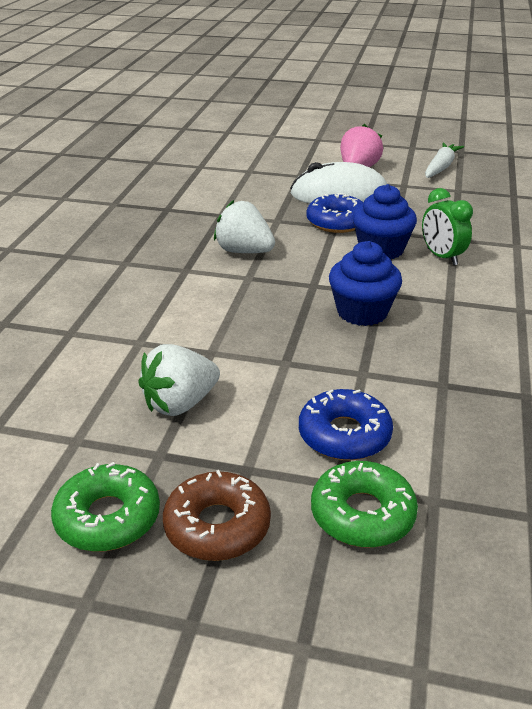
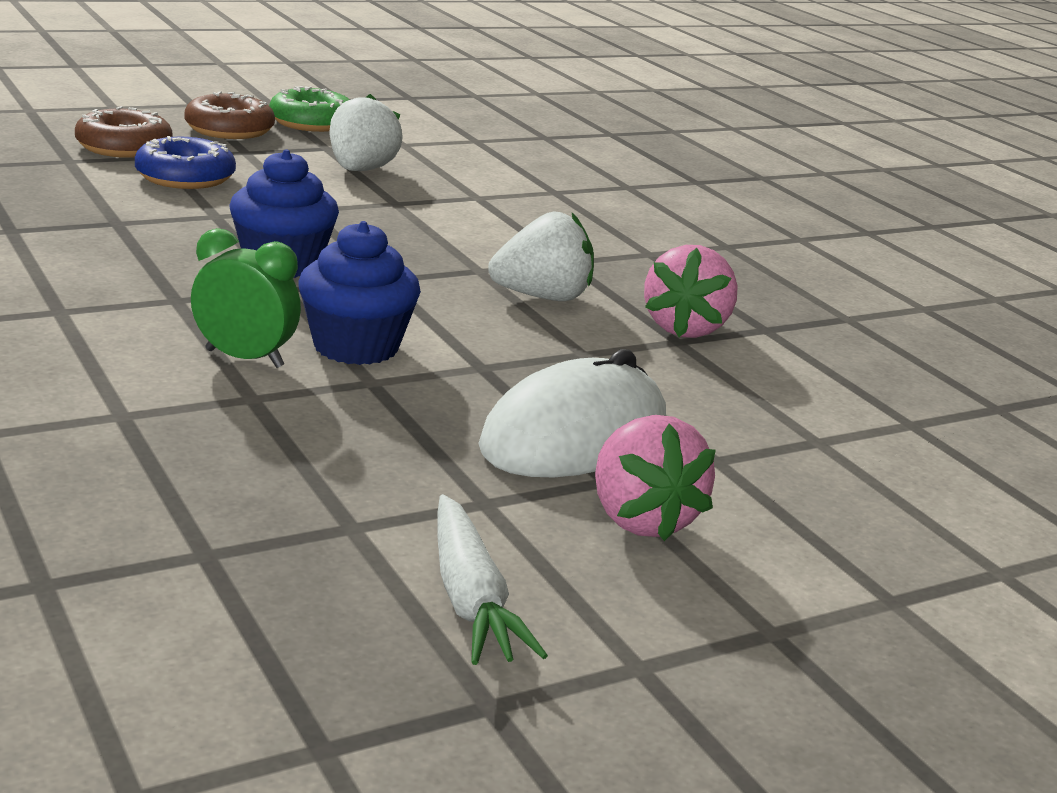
camera: 135 degrees right, 10 degrees down
blue donut [307,193,363,233] -> none
green donut [311,461,418,548] -> brown donut [75,106,173,158]
none -> pink strawberry [644,245,738,338]

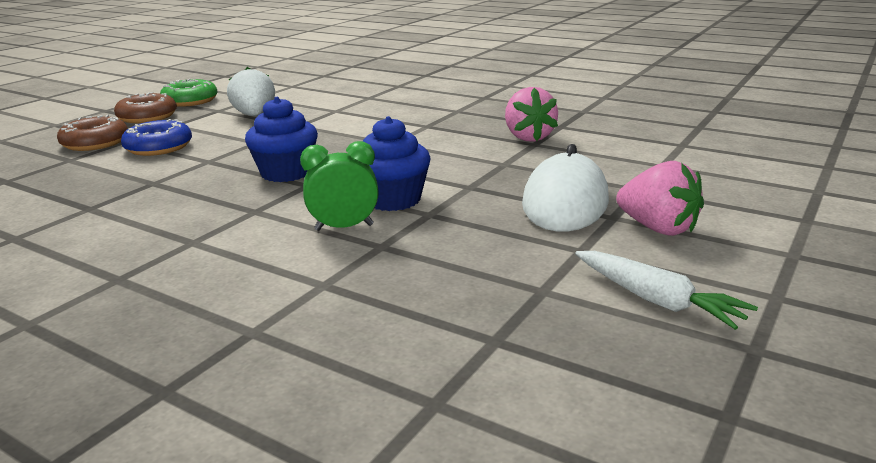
camera: 25 degrees left, 0 degrees up
white strawberry [488,211,594,301] -> none

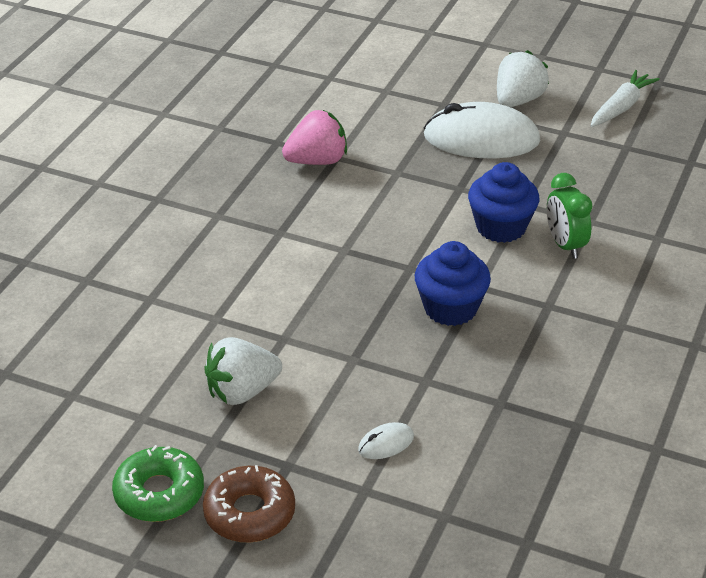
camera: 100 degrees left, 15 degrees up
brown donut [57,115,128,151] -> none
blue donut [121,119,192,156] -> white mouse [358,422,414,459]
pink strawberry [616,161,704,236] -> white strawberry [497,50,549,107]

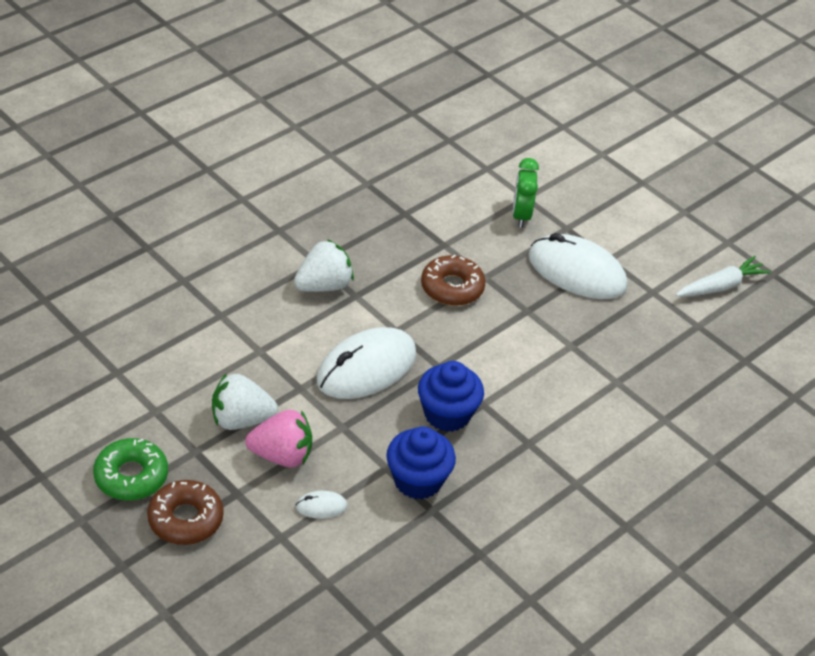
camera: 20 degrees right, 5 degrees up
pink strawberry [282,110,347,165] -> pink strawberry moved to [245,410,312,467]
blue cupcake [468,162,539,243] -> blue cupcake moved to [386,427,456,499]
white strawberry [497,50,549,107] -> white strawberry moved to [294,239,354,292]
green clock [547,173,592,259] -> green clock moved to [513,158,539,228]
none -> white mouse [317,327,416,399]
none -> brown donut [421,255,486,306]

